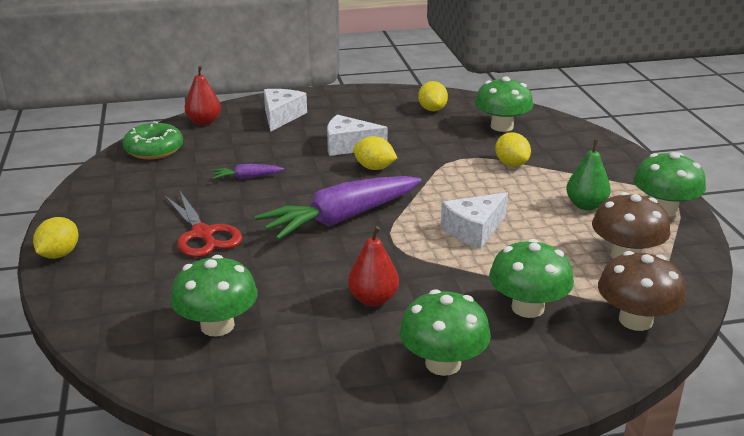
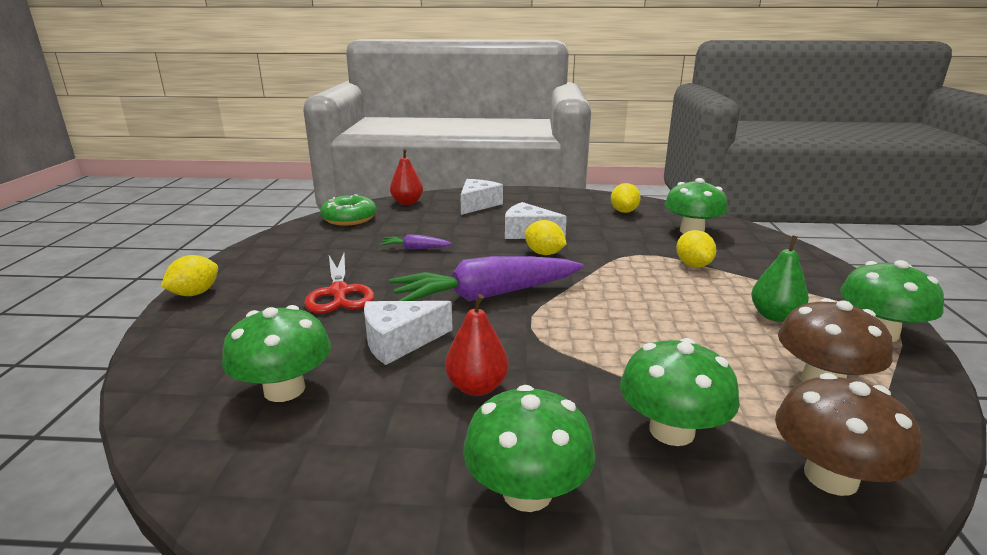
camera: 15 degrees right, 5 degrees down
white cheese [441,192,508,249] -> white cheese moved to [364,301,453,365]

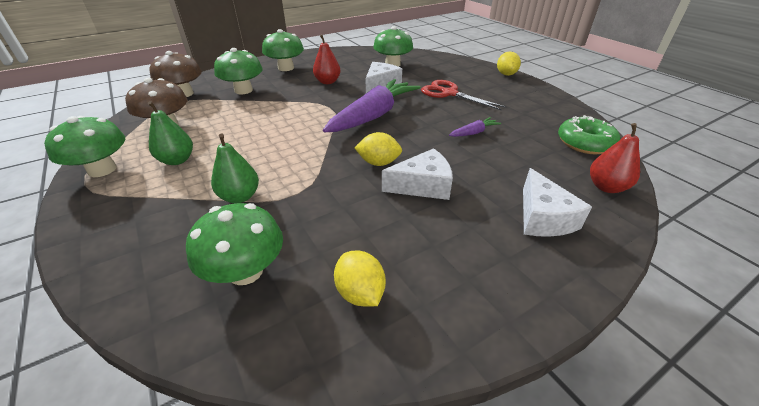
camera: 145 degrees right, 15 degrees up
yellow lemon [676,230,716,268] -> green pear [211,134,259,203]

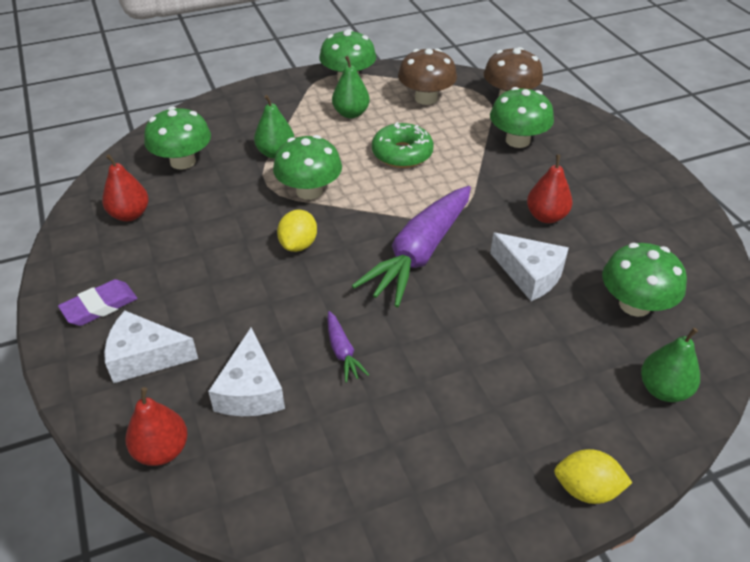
camera: 100 degrees right, 5 degrees up
green mushroom [262,29,304,71] -> green mushroom moved to [273,135,342,200]
purple carrot [323,79,421,132] -> purple carrot turned 75 degrees clockwise [352,186,471,308]
yellow lemon [334,250,386,306] -> red pear [102,154,149,221]
white cheese [382,148,453,200] -> white cheese moved to [208,328,285,416]
red scissors [421,80,506,111] -> none
green donut [558,115,620,154] -> green donut moved to [372,122,434,168]
none -> purple eraser [58,279,138,326]
none -> green pear [641,328,700,402]

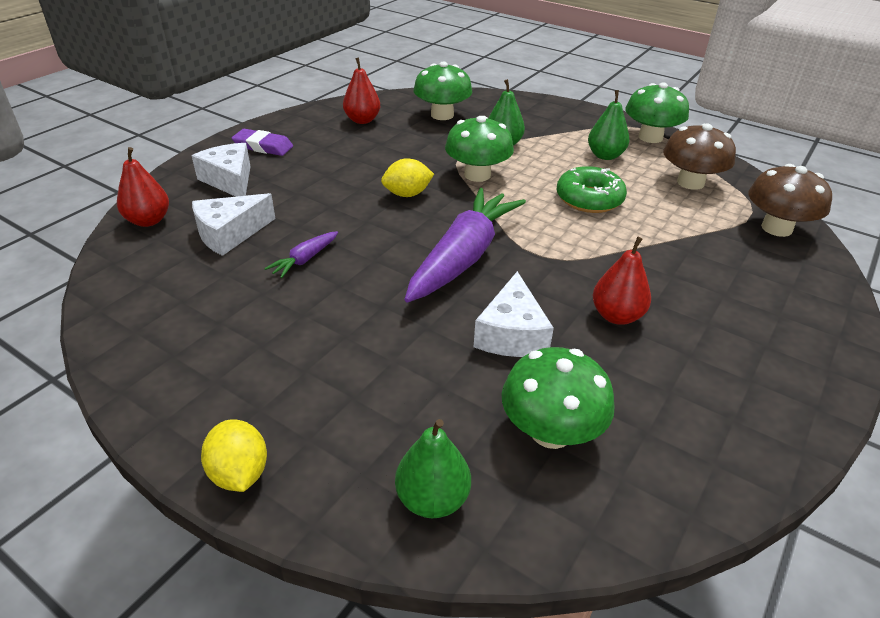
camera: 55 degrees right, 5 degrees down
purple carrot [352,186,471,308] -> purple carrot turned 120 degrees clockwise [404,188,526,303]
green mushroom [490,87,554,148] -> none

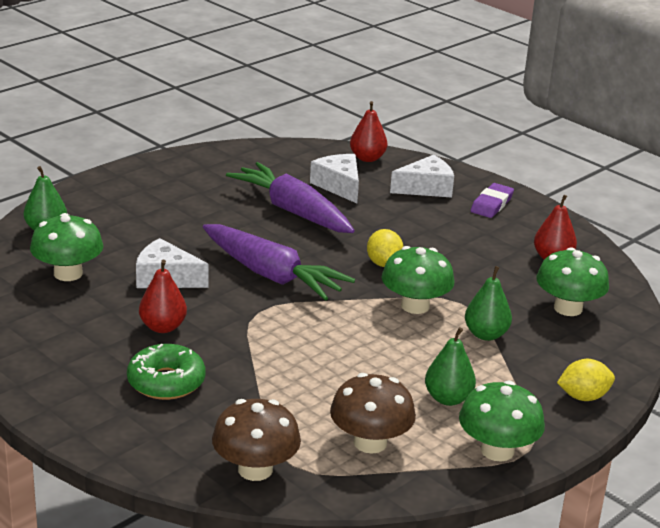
camera: 100 degrees right, 10 degrees down
yellow lemon [201,419,267,492] -> yellow lemon moved to [557,359,615,401]
purple carrot [264,231,338,278] -> purple carrot [226,162,355,233], size x2.33
green donut [557,166,627,213] -> green donut moved to [127,344,205,400]

